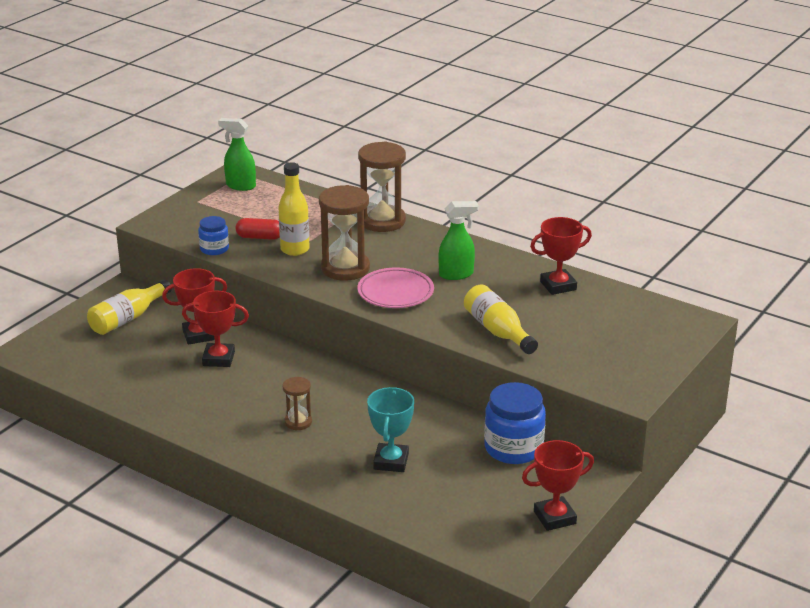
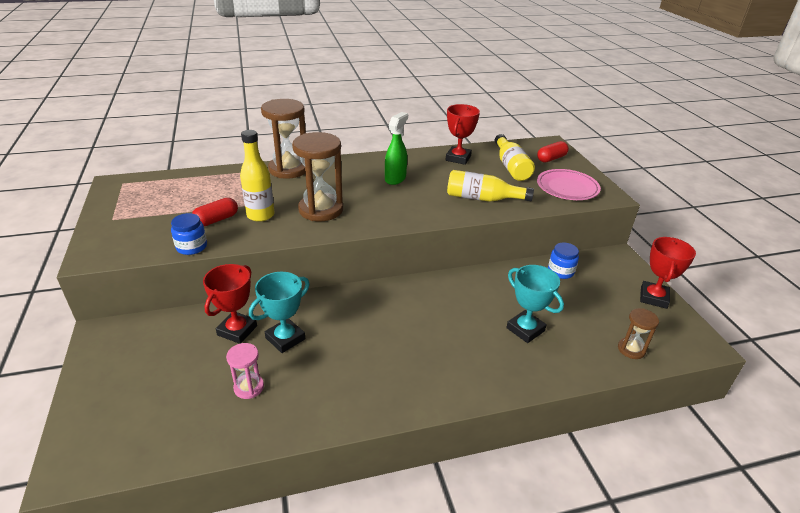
camera: 50 degrees left, 5 degrees up
yellow bottle [87,279,172,335] -> yellow bottle moved to [495,134,535,181]
red trophy [182,291,249,367] -> turquoise trophy [249,272,310,353]
green spray bottle [218,118,256,191] -> none
brown hourglass [283,377,312,431] -> brown hourglass moved to [618,308,659,359]
pink plate [358,267,434,308] -> pink plate moved to [537,169,601,200]
blue jar [484,382,546,464] -> blue jar [548,242,579,279], size x0.56
none -> pink hourglass [226,343,264,399]
none -> red capsule [537,141,569,163]

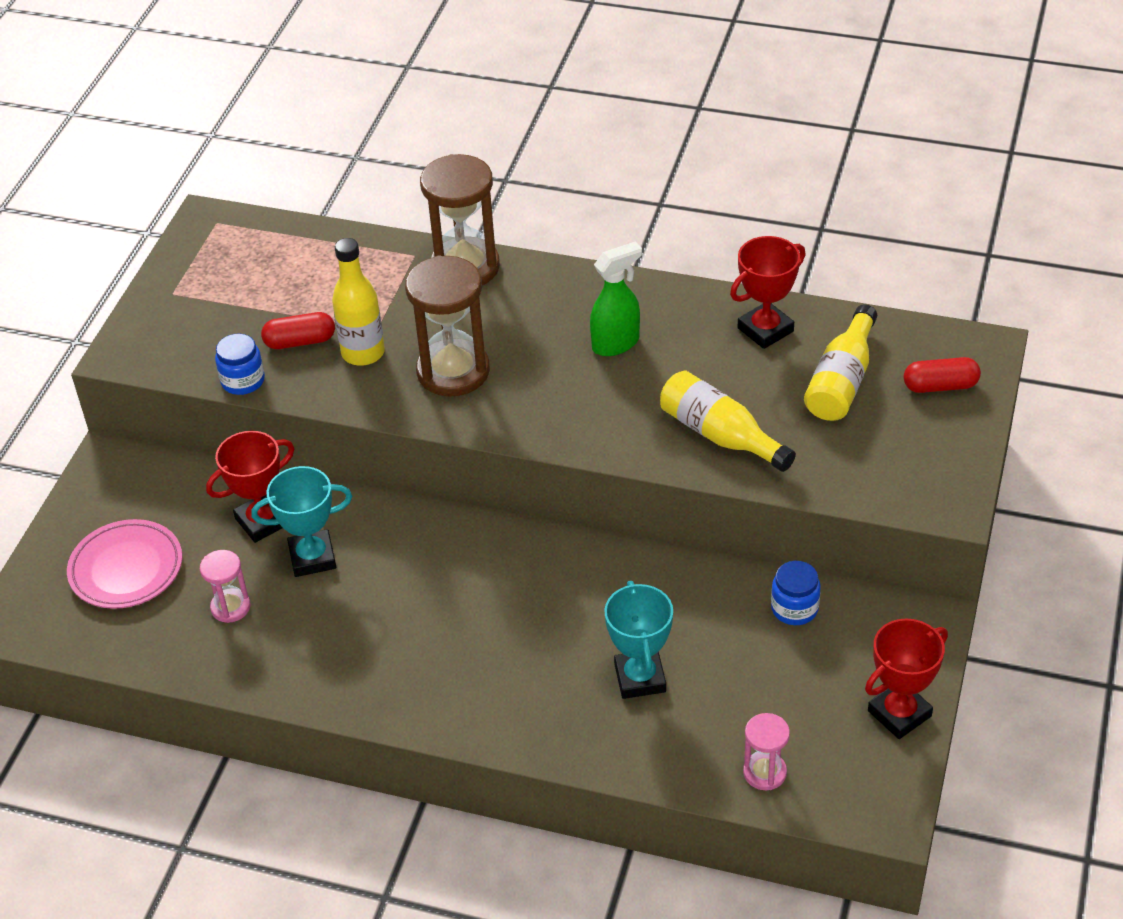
camera: 35 degrees right, 10 degrees up
pink plate [537,169,601,200] -> pink plate moved to [67,519,182,609]
brown hourglass [618,308,659,359] -> pink hourglass [743,713,790,790]

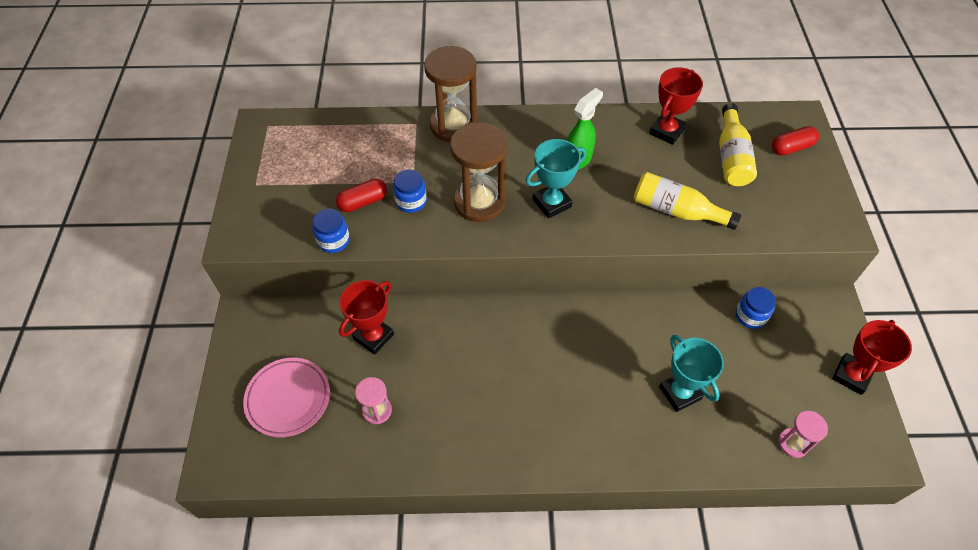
camera: 20 degrees left, 10 degrees up
turquoise trophy [251,466,352,577] -> turquoise trophy moved to [526,139,586,218]
yellow bottle [332,238,385,366] -> blue jar [393,169,427,213]

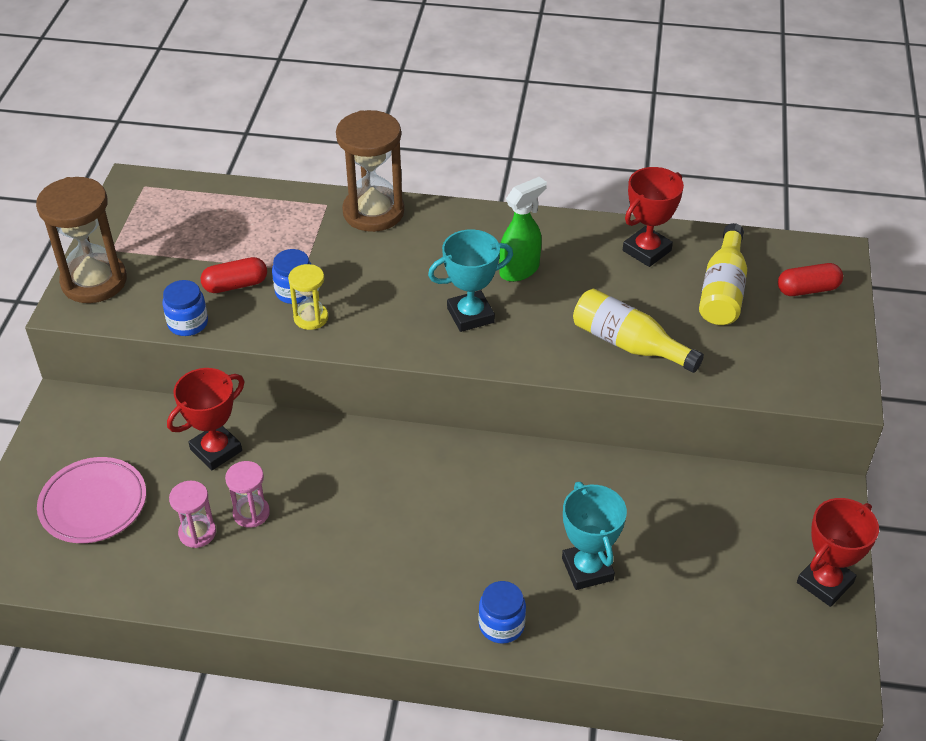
camera: 10 degrees right, 10 degrees down
brown hourglass [450,122,507,222] -> brown hourglass moved to [36,177,127,303]
blue jar [736,287,776,329] -> blue jar moved to [479,581,526,644]
pink hourglass [778,411,828,458] -> pink hourglass moved to [225,461,270,528]
none -> yellow hourglass [288,264,328,330]

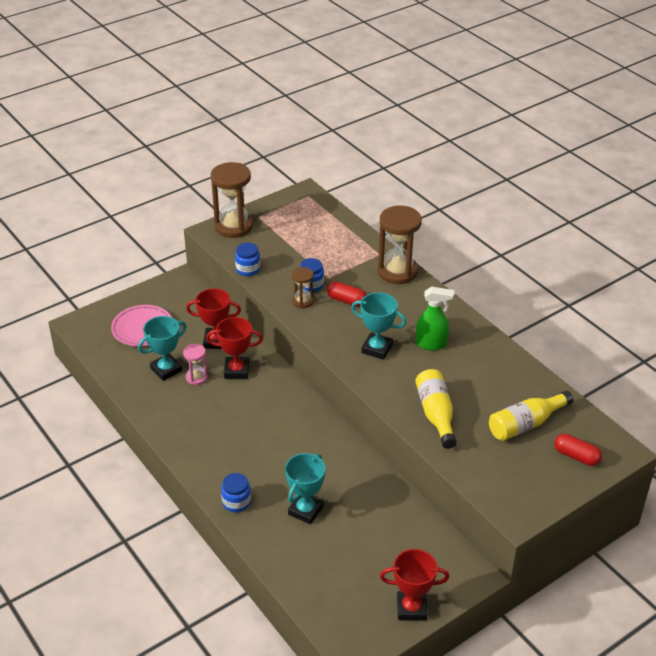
camera: 45 degrees right, 5 degrees down
pink hourglass [169,481,216,548] -> turquoise trophy [138,316,187,381]
red capsule [201,257,267,293] -> red capsule moved to [327,282,366,307]
yellow hourglass [288,264,328,330] -> brown hourglass [291,267,314,309]
red trophy [623,167,684,267] -> red trophy moved to [206,317,263,379]

